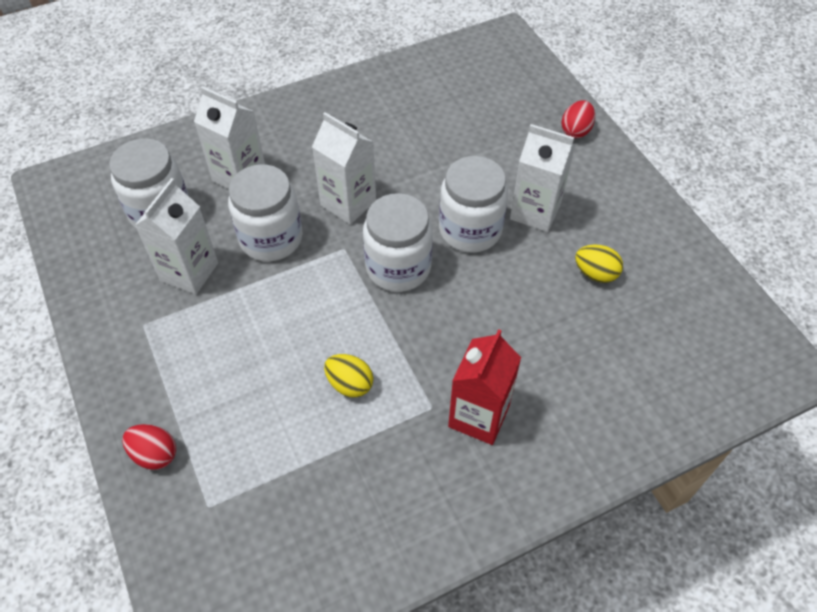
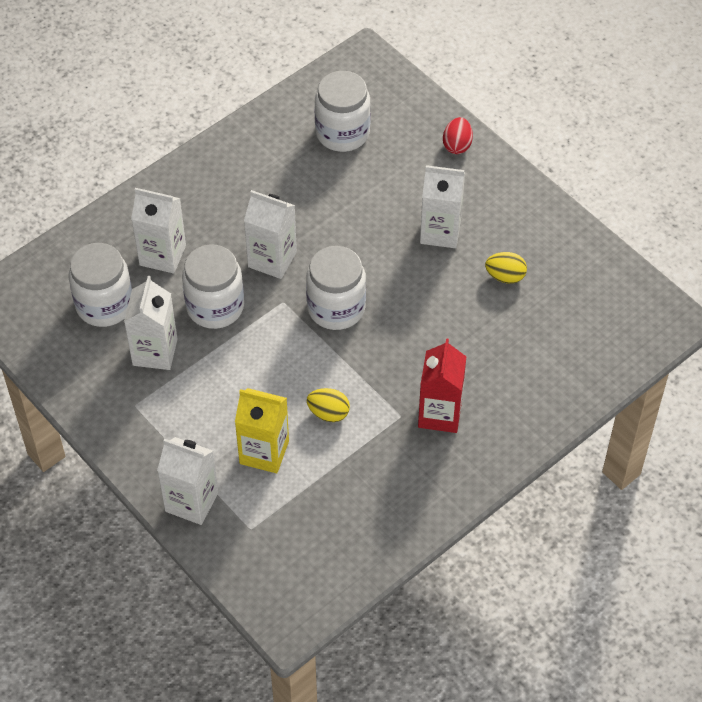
camera: 15 degrees left, 0 degrees up
red egg [122,424,176,470] -> white carton [157,437,218,525]
white jar [439,156,508,253] -> white jar moved to [315,71,371,152]
none -> yellow carton [235,388,289,473]

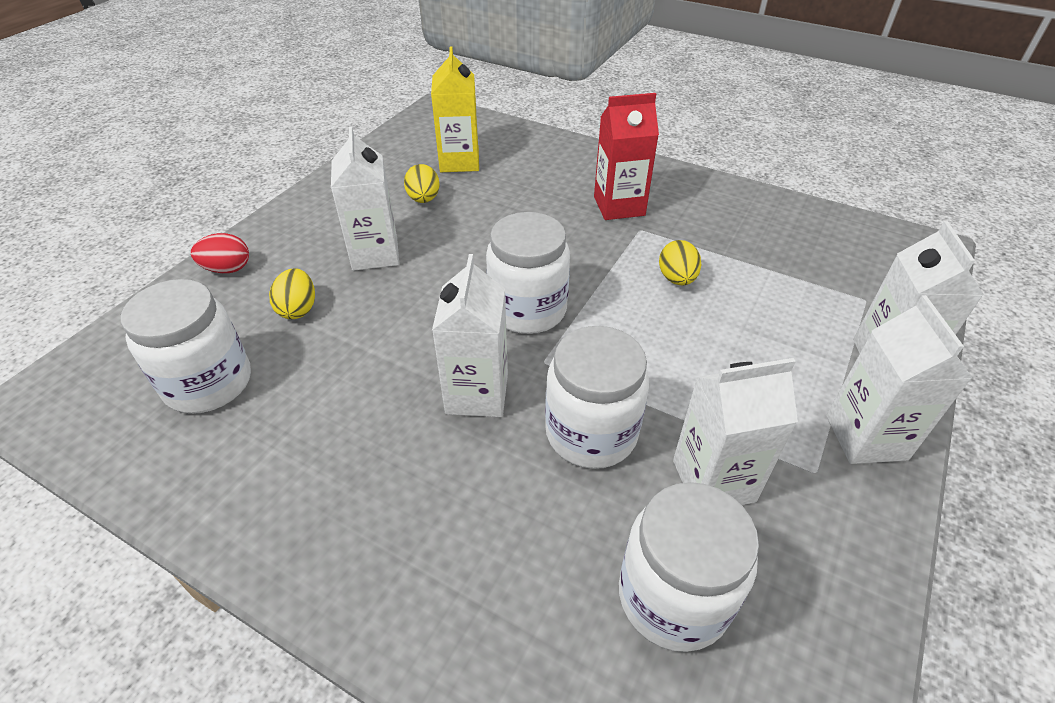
camera: 110 degrees left, 10 degrees down
white carton [131,188,186,273] -> white carton moved to [826,295,973,464]
yellow carton [235,388,289,473] -> yellow carton moved to [431,47,479,172]
none -> yellow egg [269,268,315,319]

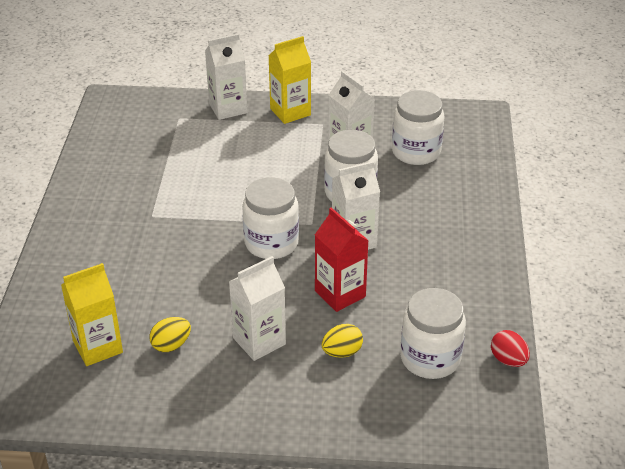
camera: 115 degrees left, 5 degrees down
red egg [191,233,249,273] -> red egg moved to [491,330,530,367]
red carton [594,93,659,220] -> red carton moved to [315,207,369,312]
yellow egg [659,240,701,286] -> none
white carton [826,295,973,464] -> yellow carton [268,36,311,124]

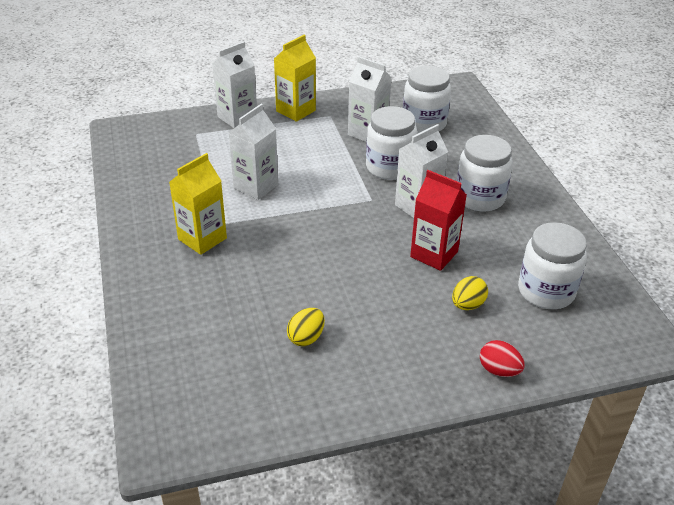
camera: 20 degrees left, 0 degrees up
yellow carton [61,263,123,366] -> yellow carton moved to [169,153,227,255]
white carton [229,256,286,361] -> white carton moved to [229,104,278,200]
white jar [242,177,299,259] -> white jar moved to [457,135,513,211]
red egg [491,330,530,367] -> red egg moved to [480,340,525,377]

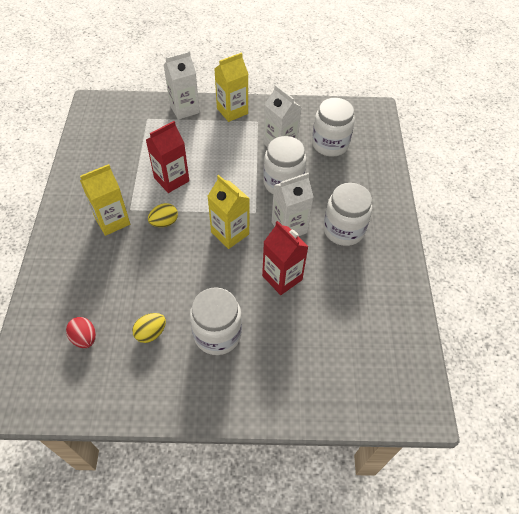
camera: 15 degrees right, 15 degrees up
white carton [229,104,278,200] -> red carton [146,121,189,193]
yellow egg [452,276,488,310] -> yellow egg moved to [148,203,178,227]
red egg [480,340,525,377] -> red egg moved to [66,317,96,348]
white jar [518,222,587,309] -> white jar moved to [190,287,242,355]
none -> yellow carton [207,175,250,249]

